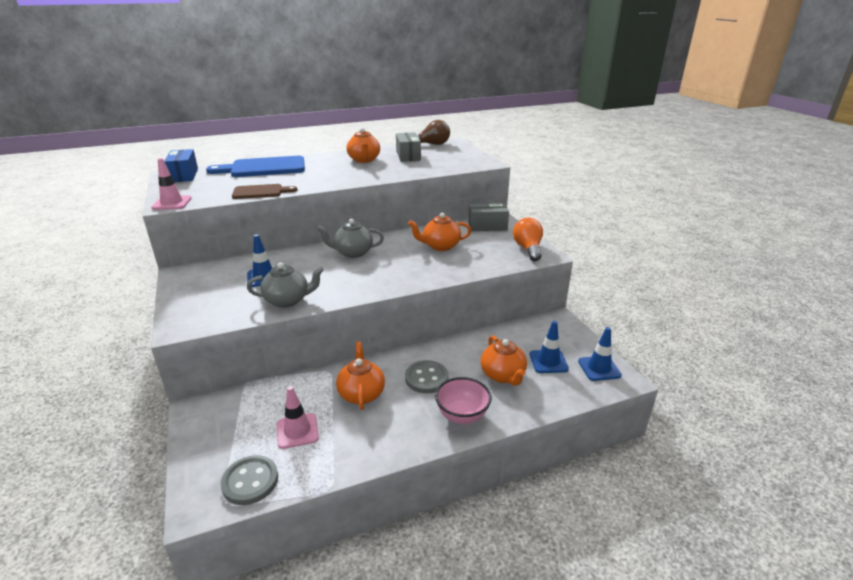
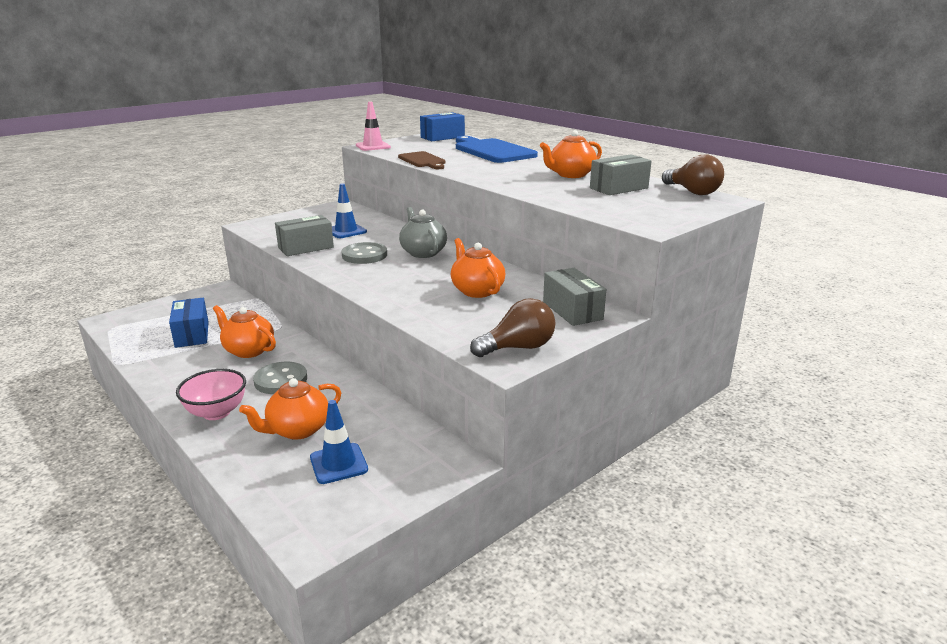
camera: 70 degrees right, 5 degrees down
grey button [221,455,278,505] -> grey button moved to [341,242,387,264]
grey teapot [247,262,324,308] -> grey box [275,215,334,256]
pink traffic cone [277,386,319,449] -> blue box [169,298,209,348]
orange teapot [336,341,385,410] -> orange teapot turned 120 degrees counterclockwise [213,305,276,358]
orange light bulb [513,218,543,261] -> brown light bulb [470,298,555,357]
blue traffic cone [578,327,622,381] -> none

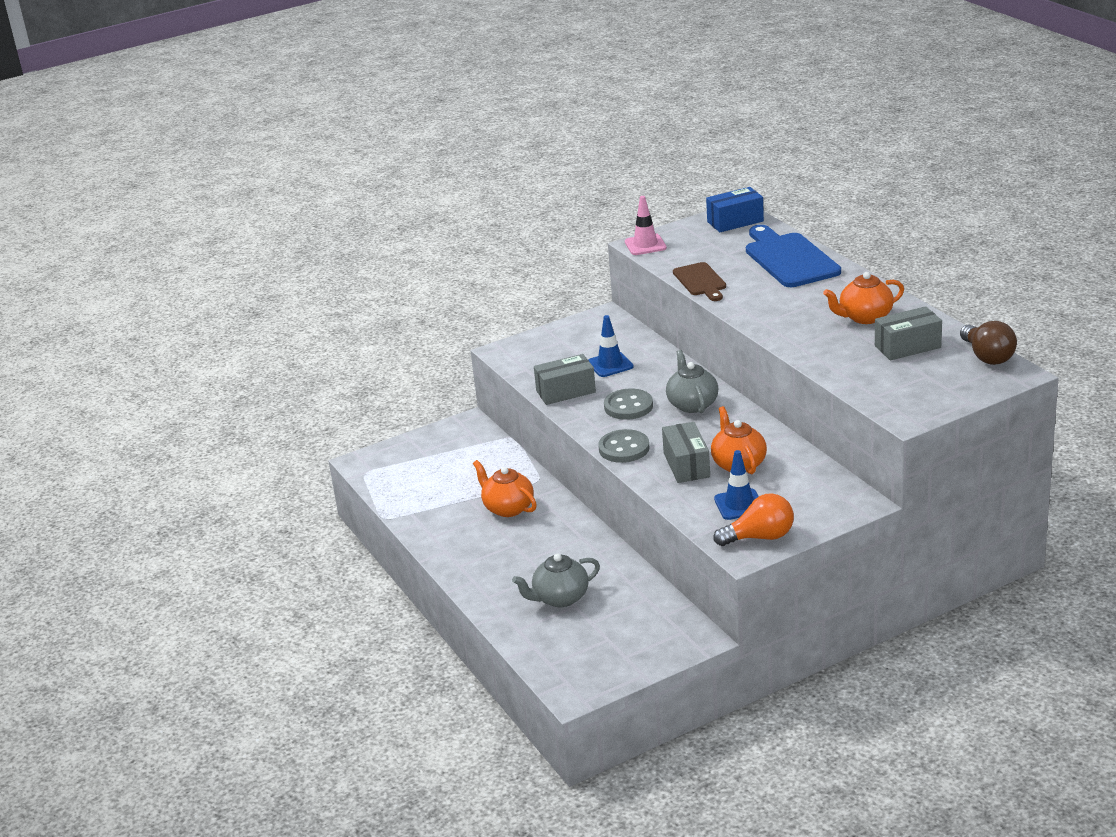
camera: 15 degrees right, 5 degrees up
blue box [169,298,209,348] -> none
pink bowl [176,369,246,420] -> none
orange teapot [239,378,341,440] -> grey teapot [512,553,600,607]
grey button [253,362,307,394] -> grey button moved to [598,429,650,463]
blue traffic cone [310,400,368,484] -> blue traffic cone moved to [714,450,759,520]
brown light bulb [470,298,555,357] -> orange light bulb [714,493,794,546]
grey box [543,268,606,326] -> grey box moved to [662,422,710,483]

